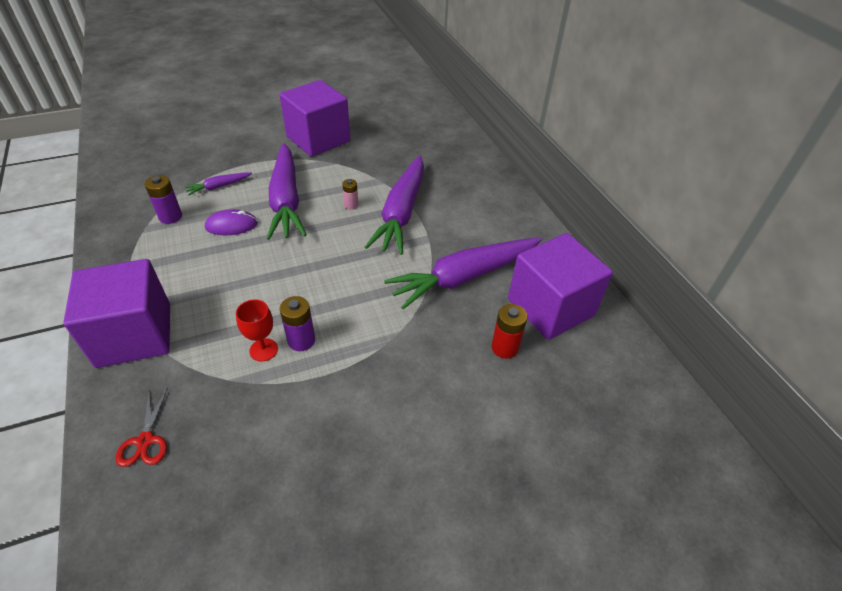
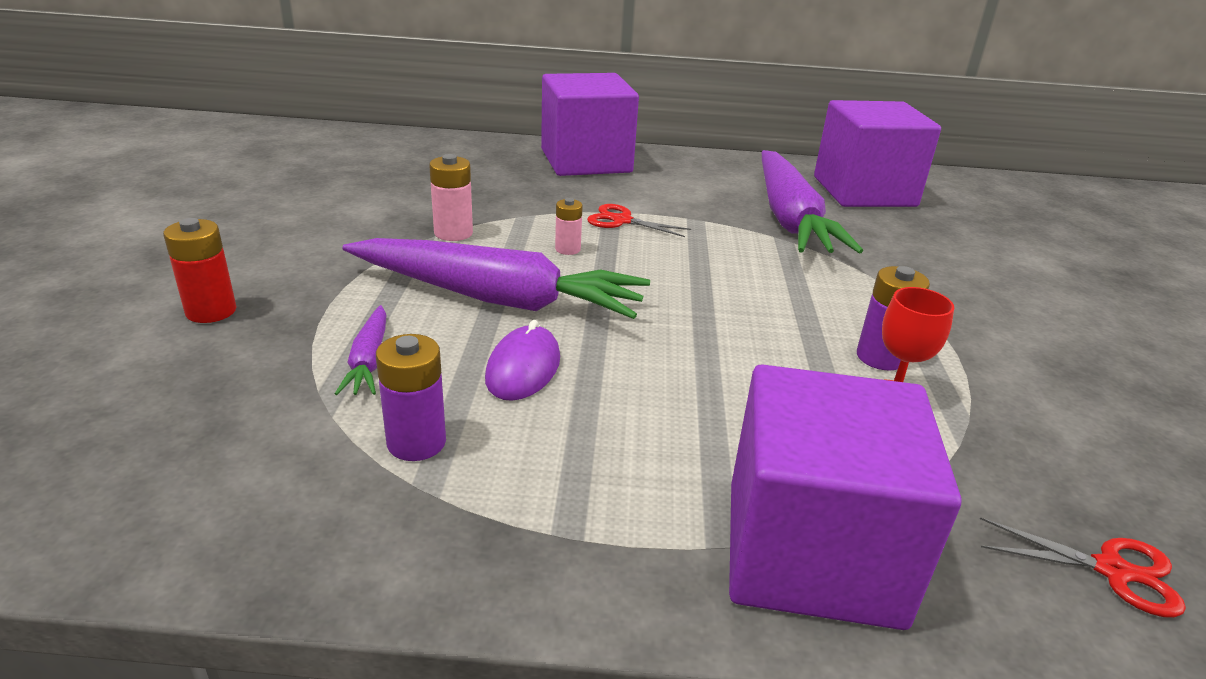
camera: 65 degrees left, 15 degrees down
purple cube [280,80,350,157] -> purple cube moved to [541,73,639,176]
purple carrot [365,155,424,255] -> red scissors [587,204,691,237]
red battery [492,304,527,359] -> red battery moved to [163,218,237,323]
none -> pink battery [429,154,473,241]

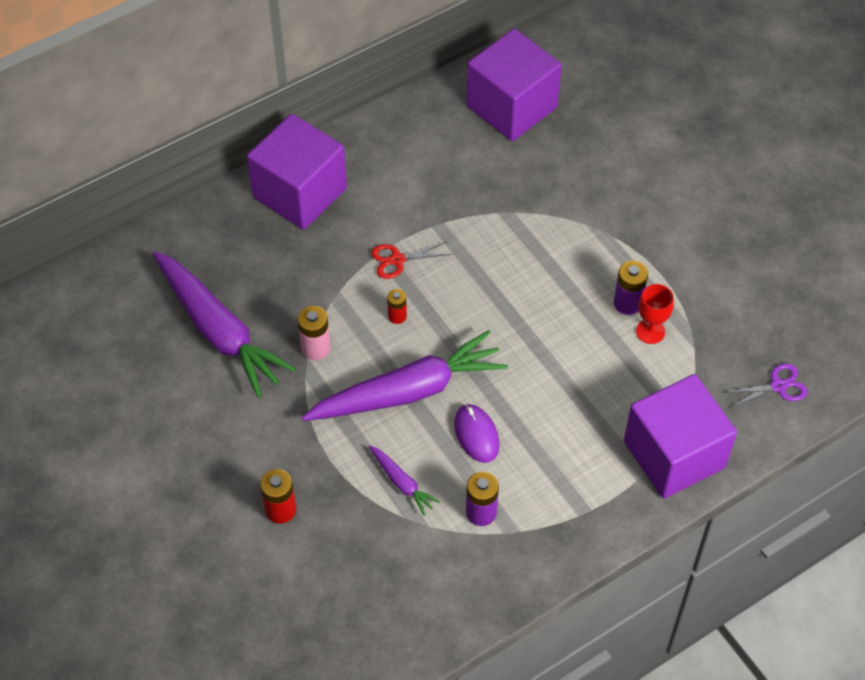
camera: 35 degrees left, 25 degrees up
pink battery [555,198,583,255] -> red battery [387,289,407,324]
purple carrot [762,150,863,254] -> purple carrot moved to [153,251,296,398]
red scissors [980,517,1186,618] -> purple scissors [726,363,808,408]

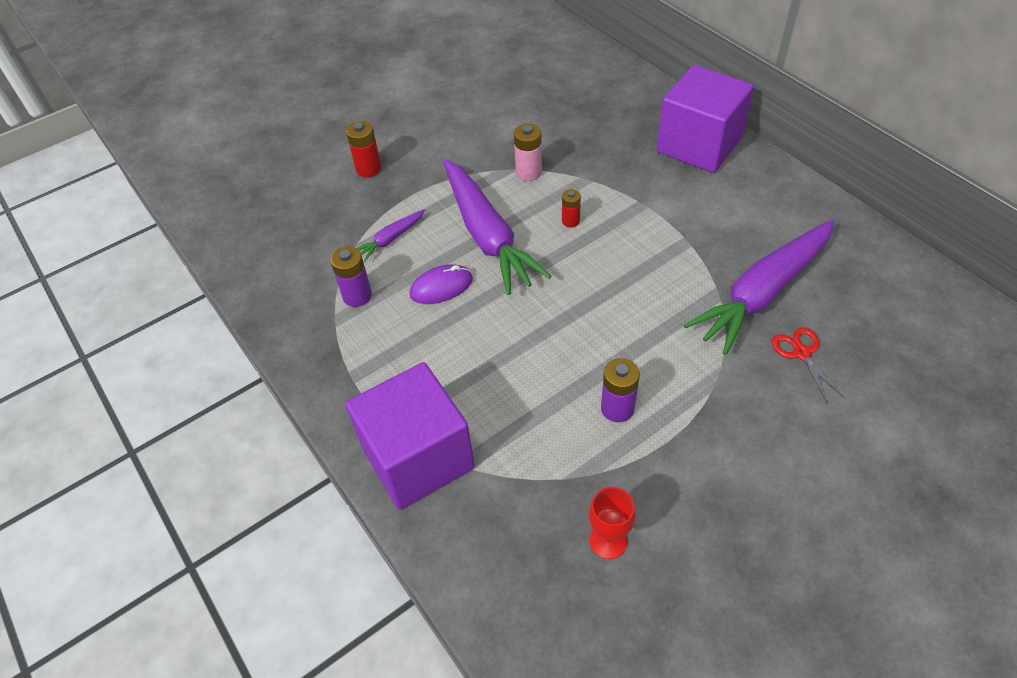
camera: 90 degrees right, 5 degrees down
purple carrot [153,251,296,398] -> purple carrot moved to [684,220,834,355]
red scissors [371,241,452,279] -> red scissors moved to [772,327,845,403]
purple cube [467,29,562,141] -> none
red goblet [636,284,674,344] -> red goblet moved to [589,487,636,559]
purple scissors [726,363,808,408] -> none

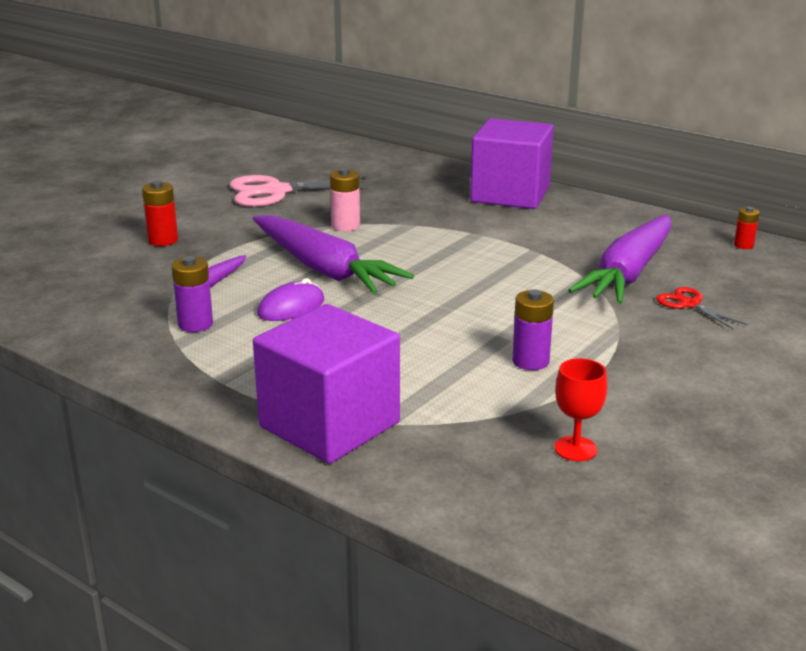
camera: 20 degrees left, 25 degrees down
red battery [562,189,581,227] -> red battery moved to [734,207,760,249]
none -> pink scissors [229,175,375,207]

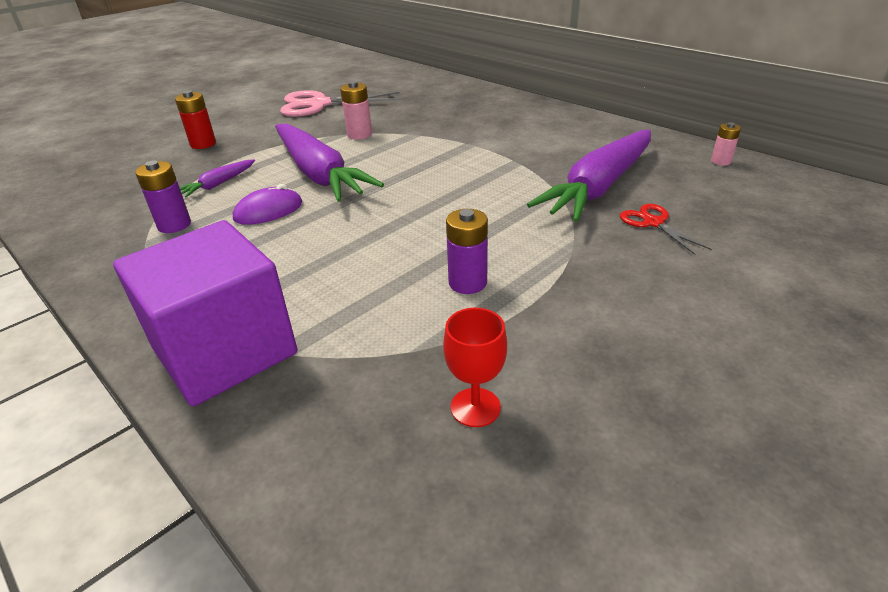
camera: 10 degrees right, 10 degrees up
purple cube [470,118,554,209] -> none
red battery [734,207,760,249] -> pink battery [711,122,741,166]

